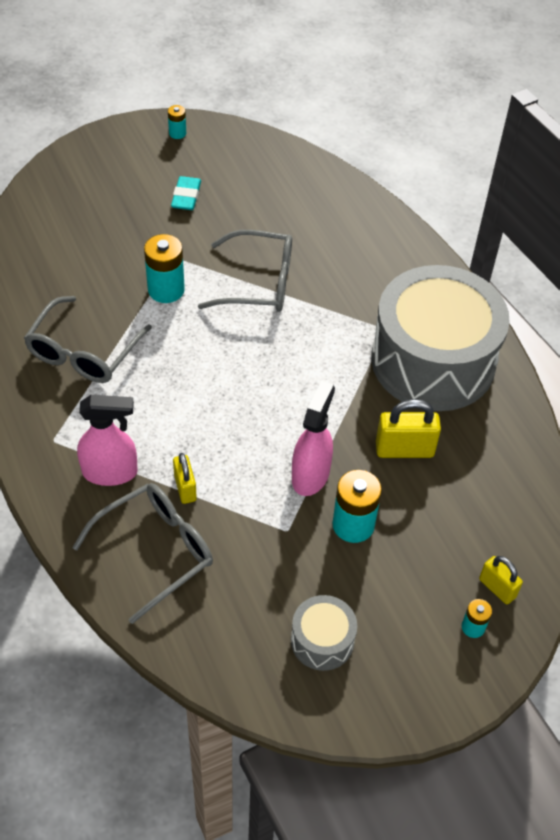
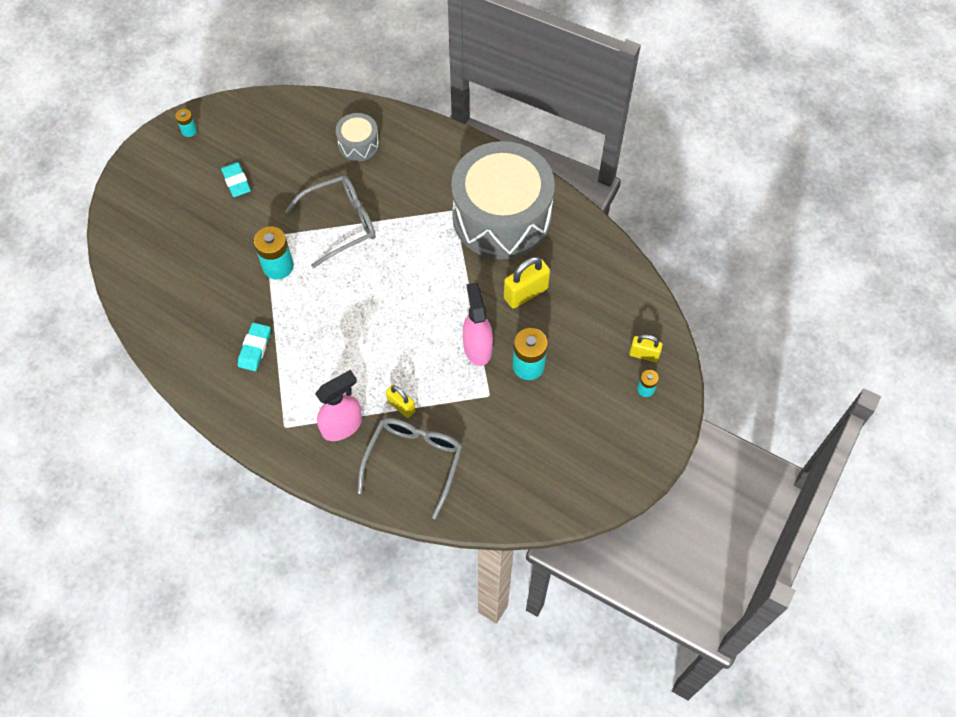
camera: 30 degrees left, 10 degrees up
grey glasses [24,296,152,383] -> turquoise eraser [238,323,271,371]
grey drum [291,595,357,671] -> grey drum moved to [336,113,379,161]

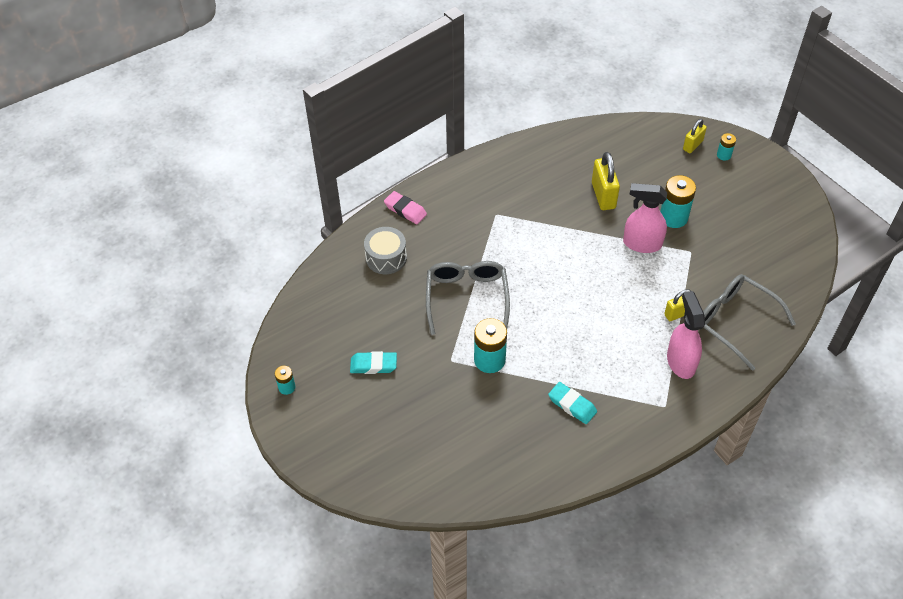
camera: 65 degrees left, 10 degrees down
grey drum [451,141,555,259] -> none
none -> pink eraser [384,191,427,224]

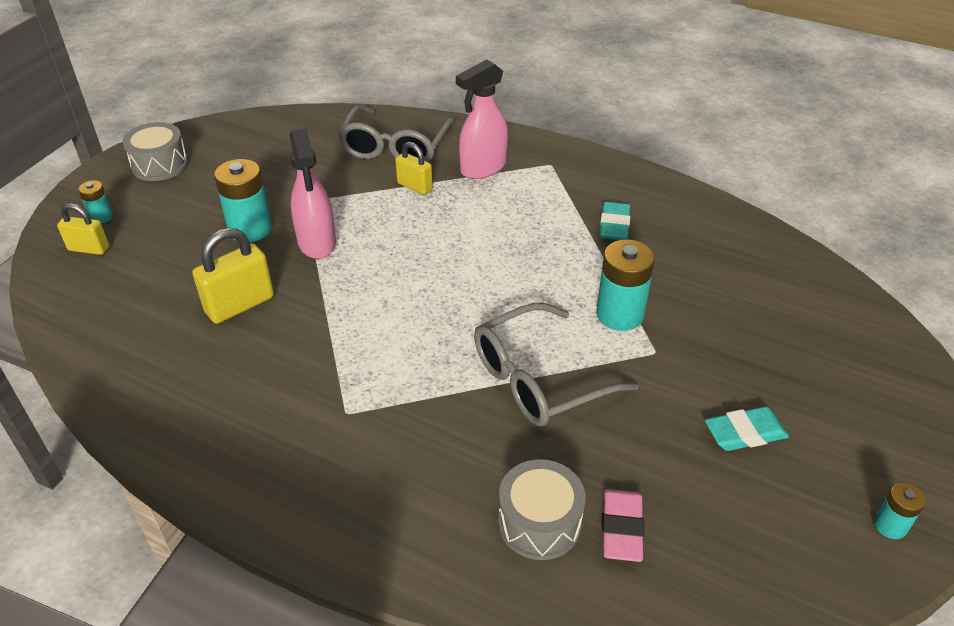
camera: 120 degrees left, 10 degrees down
turquoise eraser [350,351,397,374] -> turquoise eraser turned 75 degrees counterclockwise [705,406,789,451]
pink eraser [384,191,427,224] -> pink eraser moved to [602,489,644,562]
none -> grey drum [122,122,188,181]

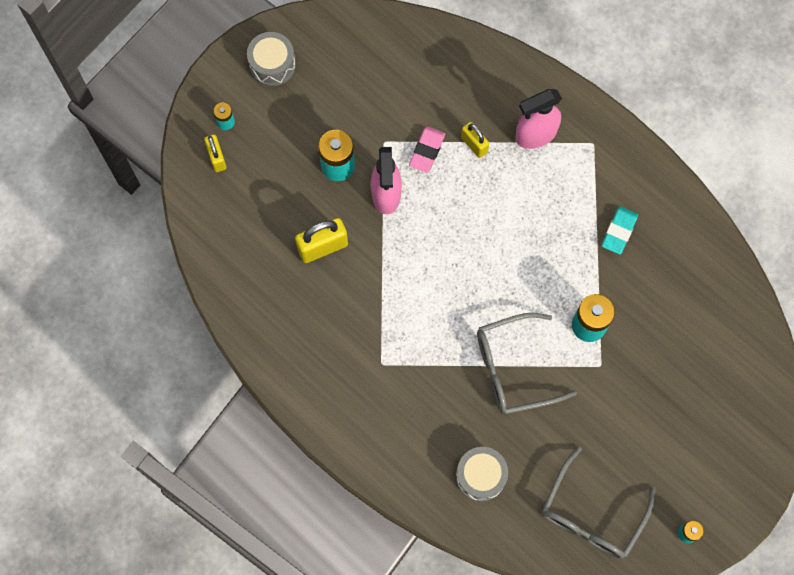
camera: 15 degrees right, 30 degrees up
yellow padlock [57,203,109,255] -> yellow padlock turned 45 degrees clockwise [204,134,227,172]
grey glasses [338,105,455,162] -> grey glasses moved to [542,446,656,559]
pink eraser [602,489,644,562] -> pink eraser moved to [409,127,445,173]
turquoise eraser [705,406,789,451] -> none

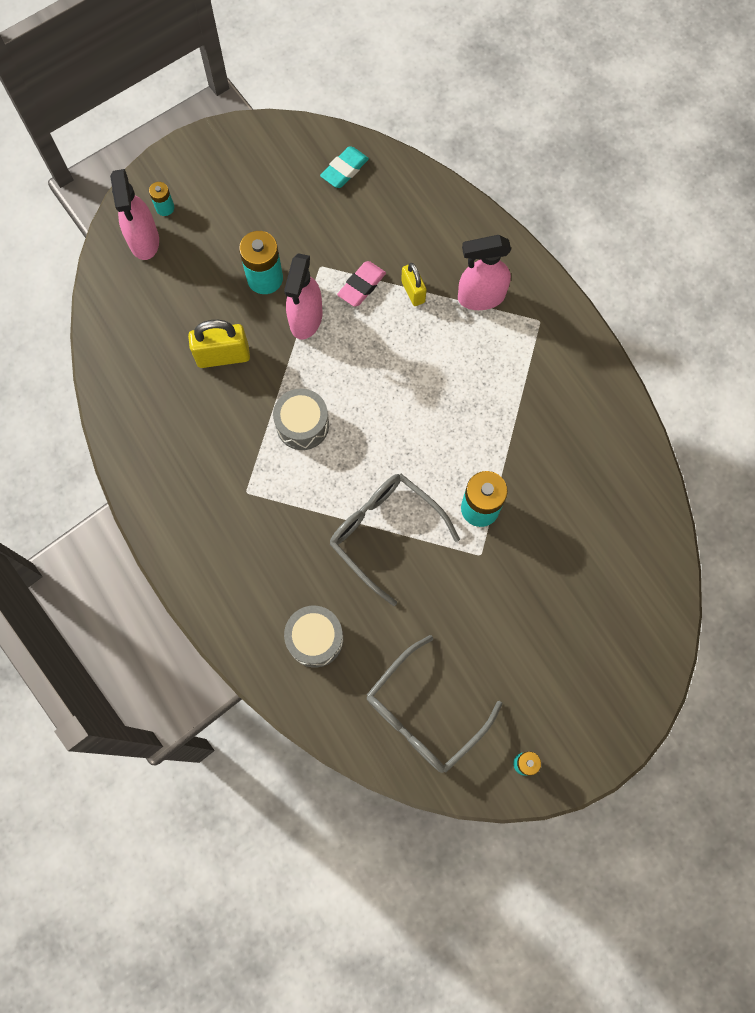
camera: 15 degrees right, 0 degrees up
yellow padlock [204,134,227,172] -> pink spray bottle [110,169,159,260]
grey drum [247,32,296,86] -> grey drum moved to [273,389,329,450]
grey glasses [477,313,577,414] -> grey glasses turned 45 degrees clockwise [330,474,460,606]
turquoise eraser [602,206,638,254] -> turquoise eraser moved to [320,146,369,188]

